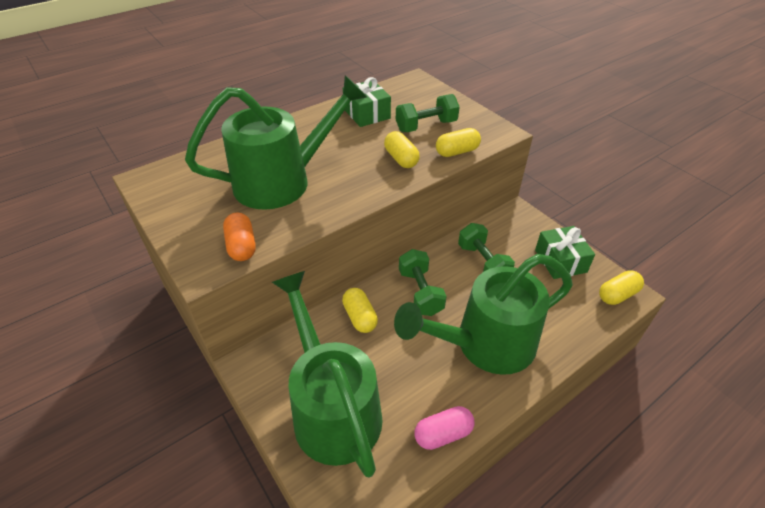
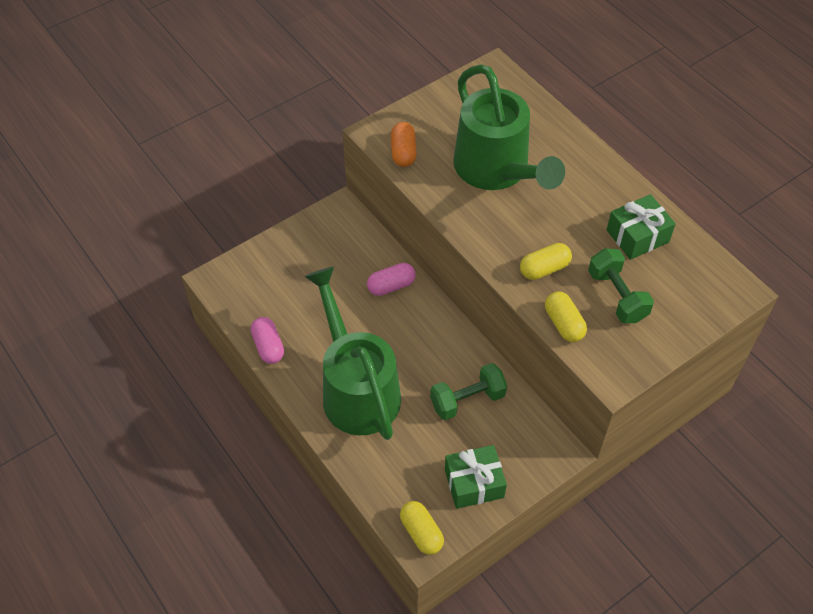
camera: 90 degrees right, 10 degrees up
orange capsule [223,213,256,261] -> orange capsule turned 75 degrees counterclockwise [391,122,417,167]
green watering can [272,271,383,478] -> none
yellow capsule [342,288,378,333] -> pink capsule [367,263,416,296]
green dumbbell [399,249,447,316] -> none

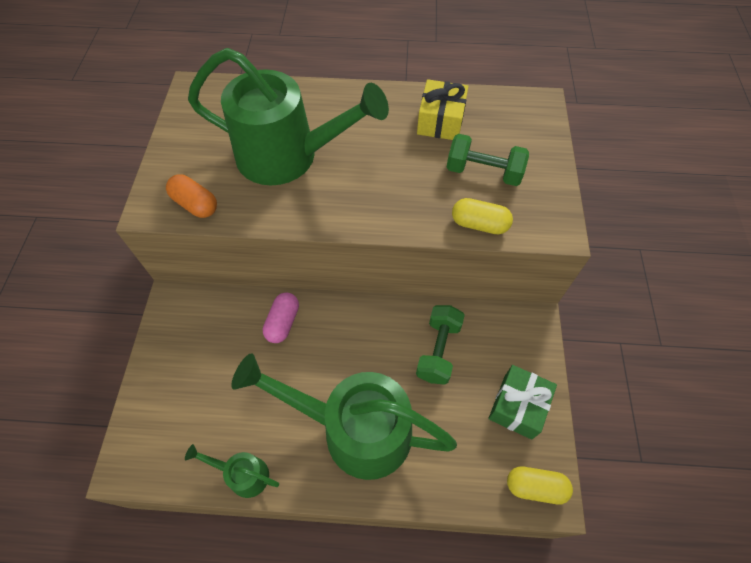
camera: 50 degrees left, 5 degrees up
pink capsule [251,317,284,364] -> green watering can [185,444,279,498]
yellow capsule [520,243,572,280] -> none
green gift [607,194,676,260] -> yellow gift [417,79,469,140]

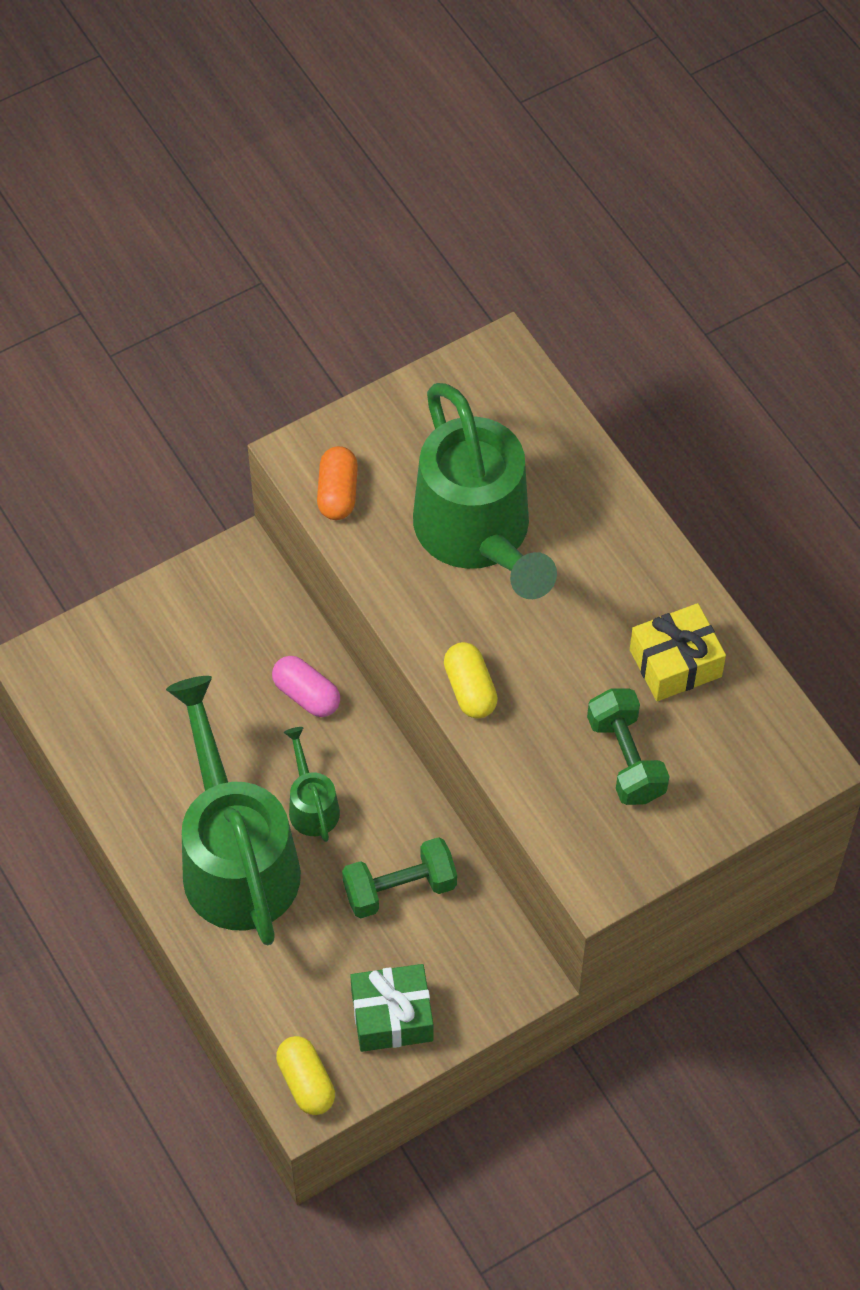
camera: 55 degrees right, 0 degrees up
green watering can [185,444,279,498] -> green watering can moved to [284,727,340,842]
pink capsule [263,292,299,343] -> pink capsule turned 60 degrees clockwise [272,656,340,717]
yellow capsule [452,198,513,234] -> yellow capsule moved to [444,642,498,719]

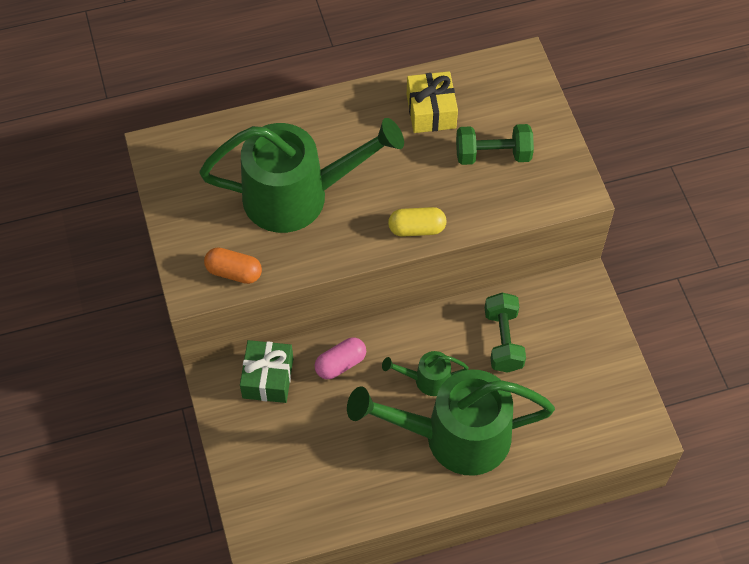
camera: 75 degrees left, 0 degrees up
yellow capsule [276,1036,335,1115] -> none
green gift [350,964,433,1052] -> green gift moved to [240,340,293,403]

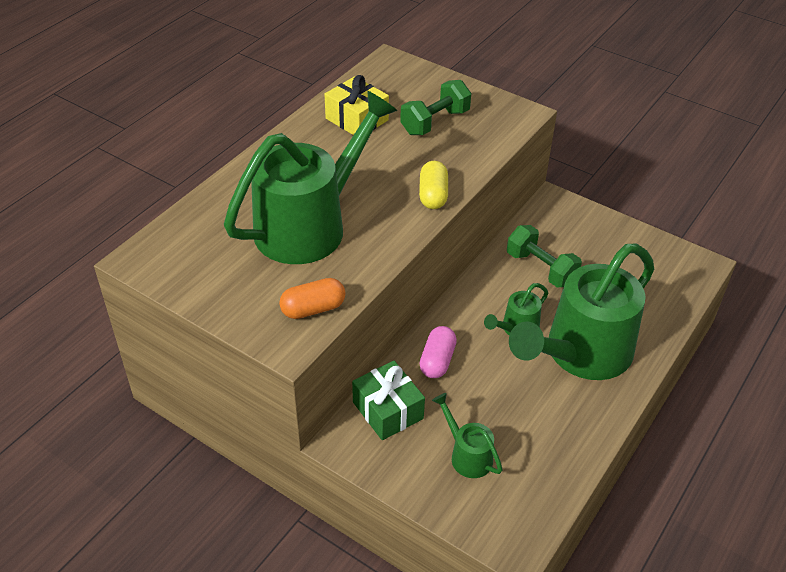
camera: 40 degrees left, 15 degrees down
yellow capsule [388,207,447,237] -> yellow capsule turned 45 degrees counterclockwise [419,161,448,209]
none -> green watering can [432,393,503,478]

